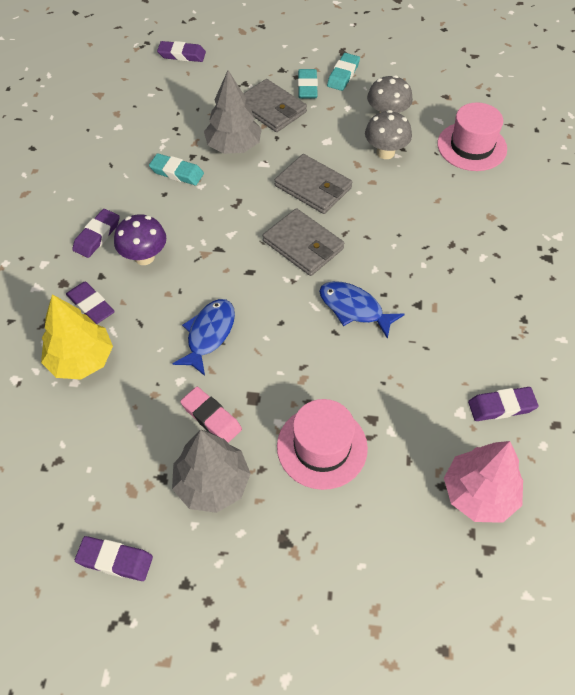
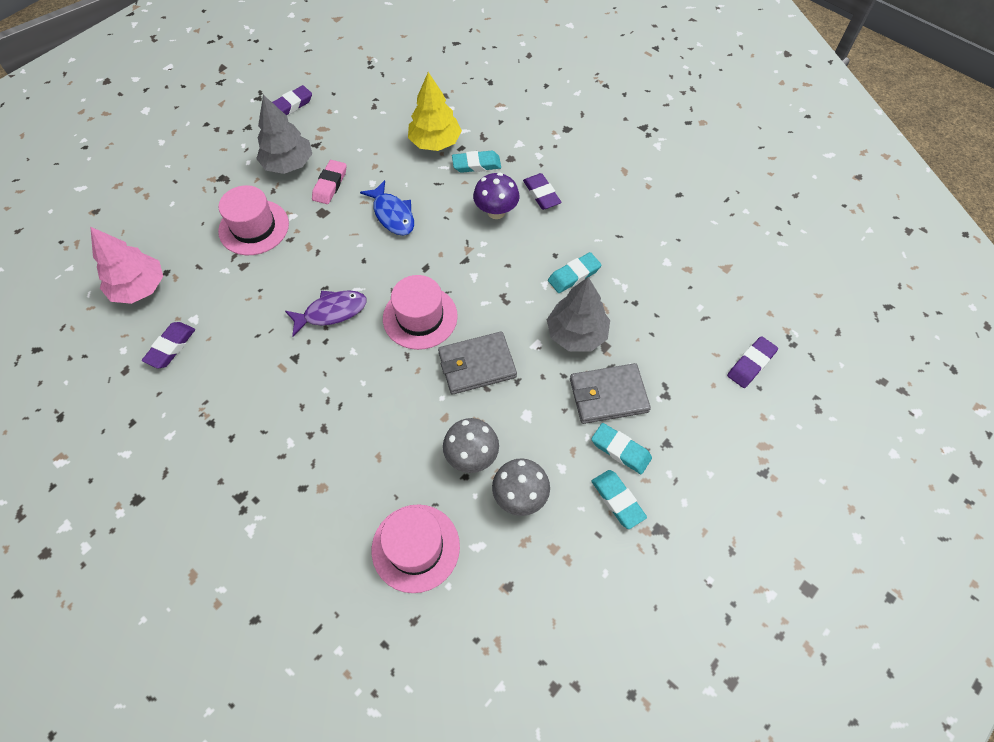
camera: 125 degrees right, 5 degrees up
purple eraser [66,281,115,324] -> turquoise eraser [452,151,501,173]
pink eraser [180,387,242,443] -> pink eraser turned 60 degrees counterclockwise [312,160,347,204]
grey wallet [263,208,345,276] -> pink hat [383,275,458,350]
blue fish [319,281,405,339] -> purple fish [285,290,367,336]

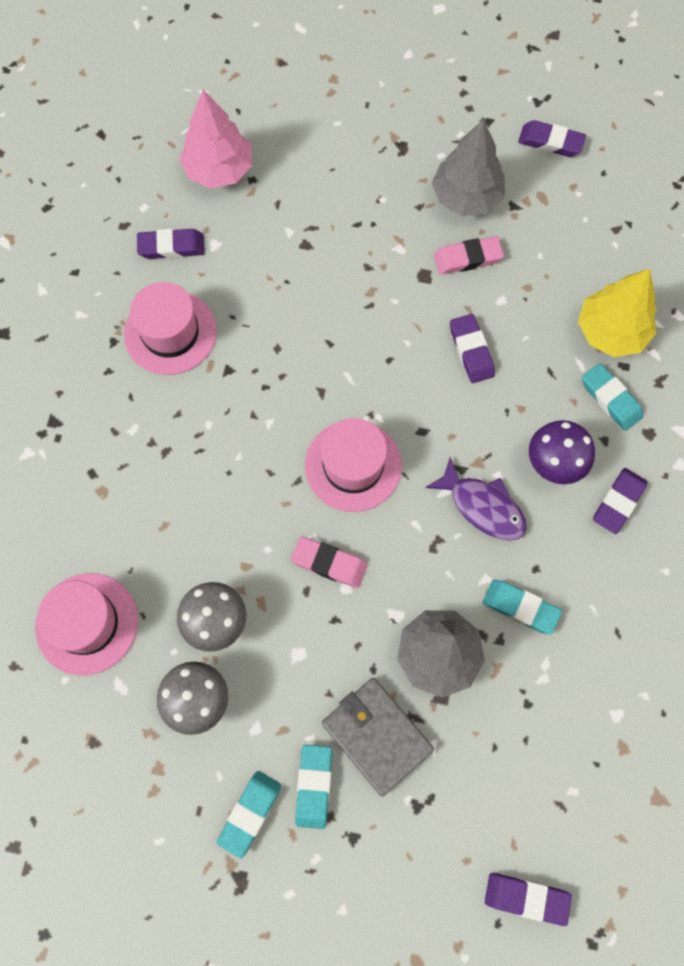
camera: 60 degrees right, 10 degrees up
pink hat [218,185,289,255] -> pink hat moved to [124,282,217,375]
purple fish [285,290,367,336] -> purple fish moved to [425,457,527,541]
blue fish [360,180,414,235] -> purple eraser [450,314,495,383]
grey wallet [438,331,517,395] -> pink eraser [291,536,368,588]

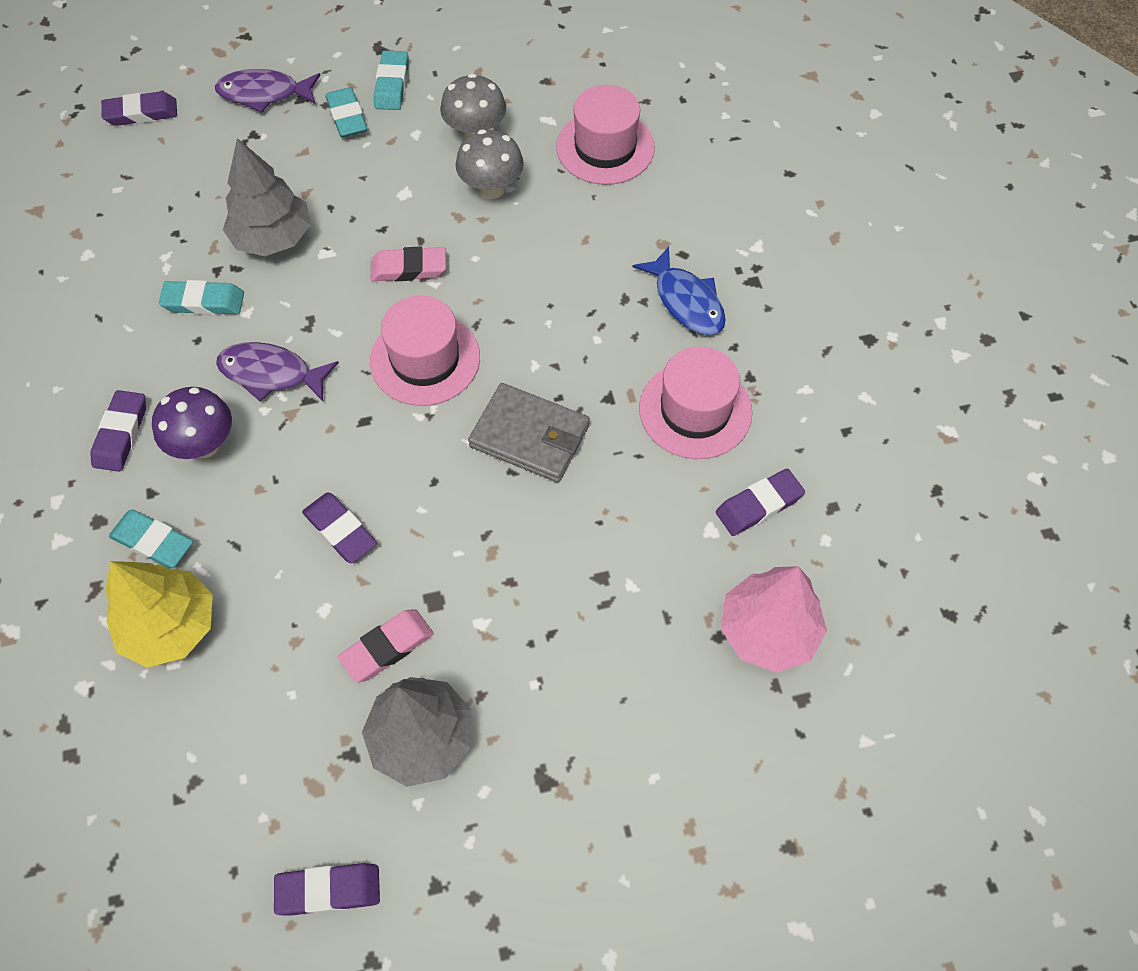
camera: 155 degrees right, 10 degrees down
grey wallet [322,678,434,797] -> grey wallet moved to [468,383,590,483]
none -> purple fish [215,69,320,113]
none -> blue fish [632,247,726,335]

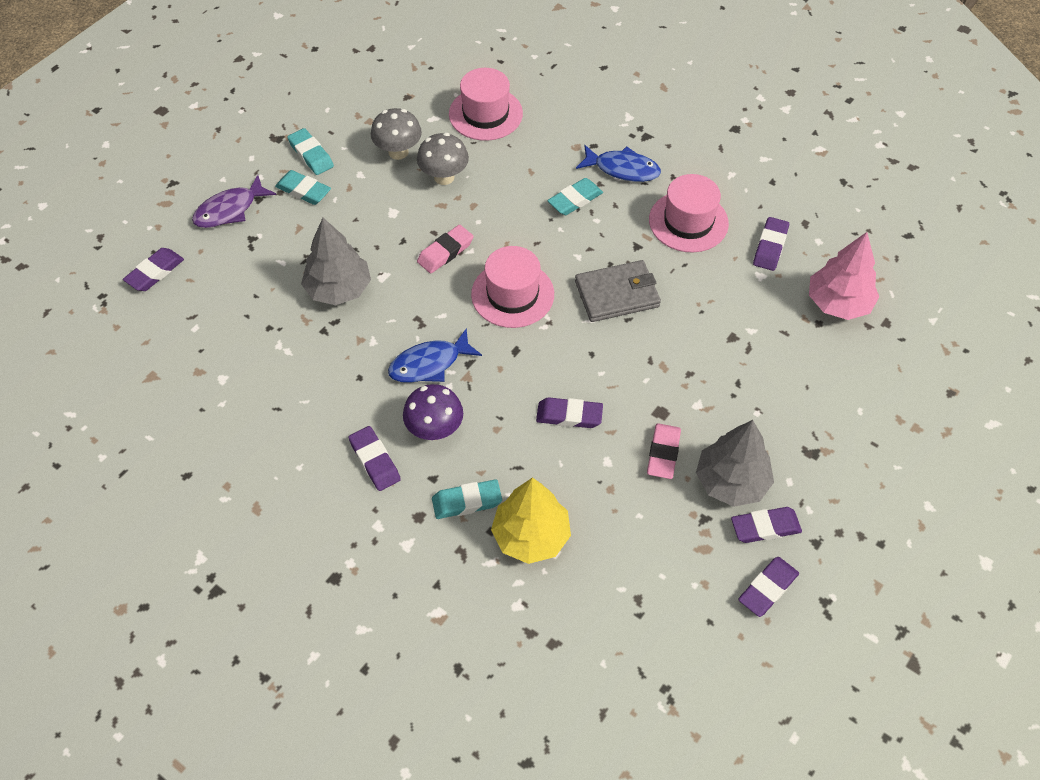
camera: 40 degrees left, 5 degrees down
turquoise eraser [159,280,244,315] -> turquoise eraser moved to [547,178,603,215]
purple fish [216,342,339,402] -> blue fish [388,329,482,383]
none -> purple eraser [731,507,802,543]

